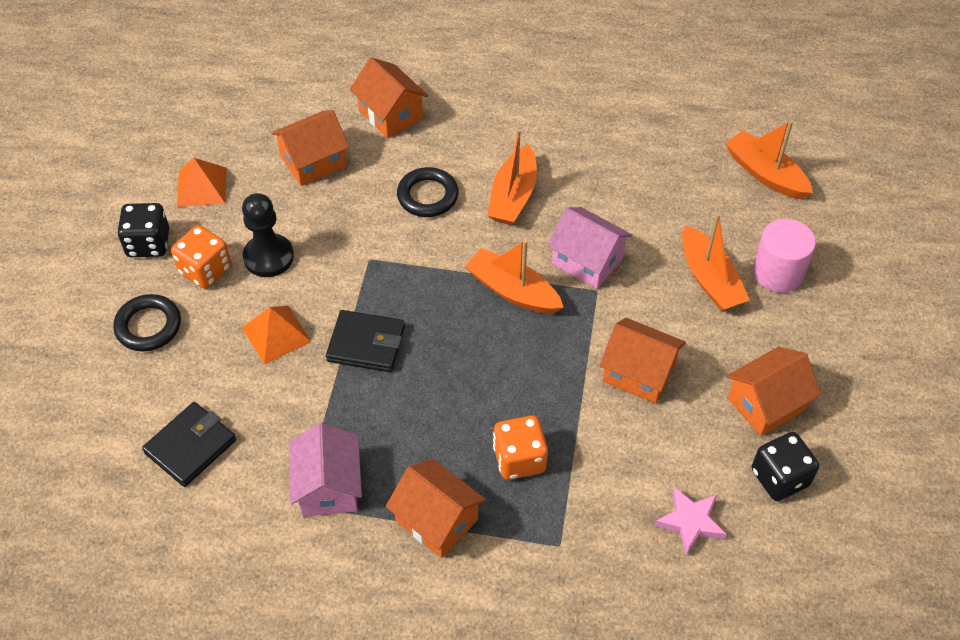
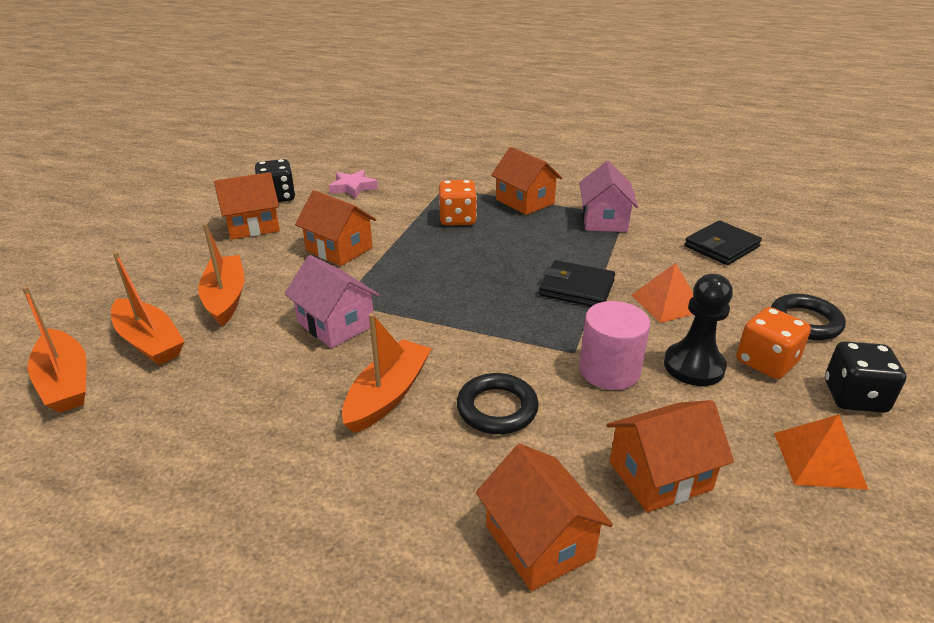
camera: 170 degrees left, 20 degrees down
orange boat [465,240,564,314] -> orange boat moved to [111,251,185,365]
pink cylinder [752,219,816,293] -> pink cylinder moved to [579,301,650,390]

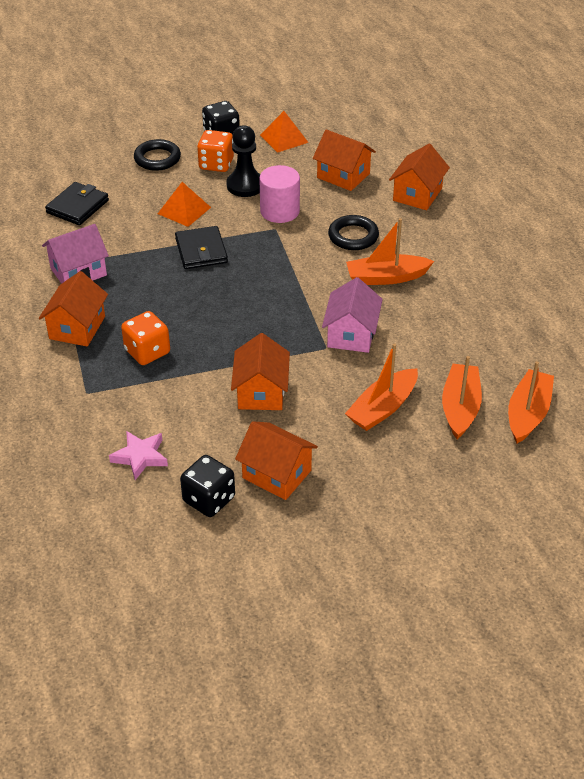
camera: 125 degrees left, 10 degrees up
black wallet [685,220,762,265] -> black wallet turned 75 degrees counterclockwise [45,182,109,225]

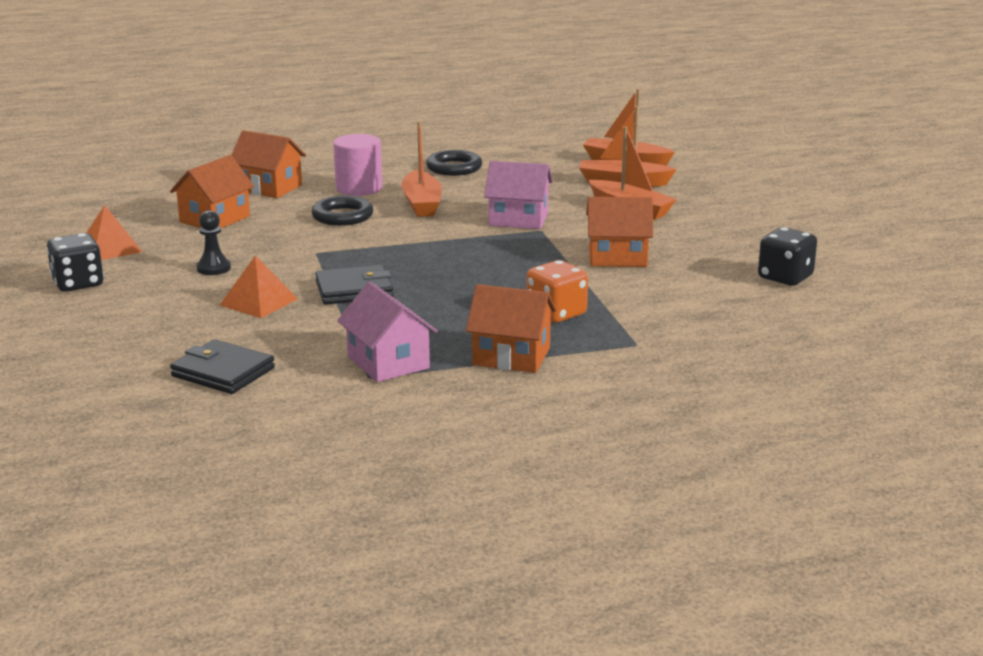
camera: 90 degrees left, 20 degrees down
pink star [109,431,168,480] -> none
black ring [134,139,181,171] -> black ring moved to [426,150,482,176]
orange dice [197,130,234,172] -> none
black pawn [226,125,260,197] -> black pawn [196,210,231,275], size x0.64
orange house [235,421,318,500] -> none
pink cylinder [259,165,300,223] -> pink cylinder moved to [333,134,382,196]

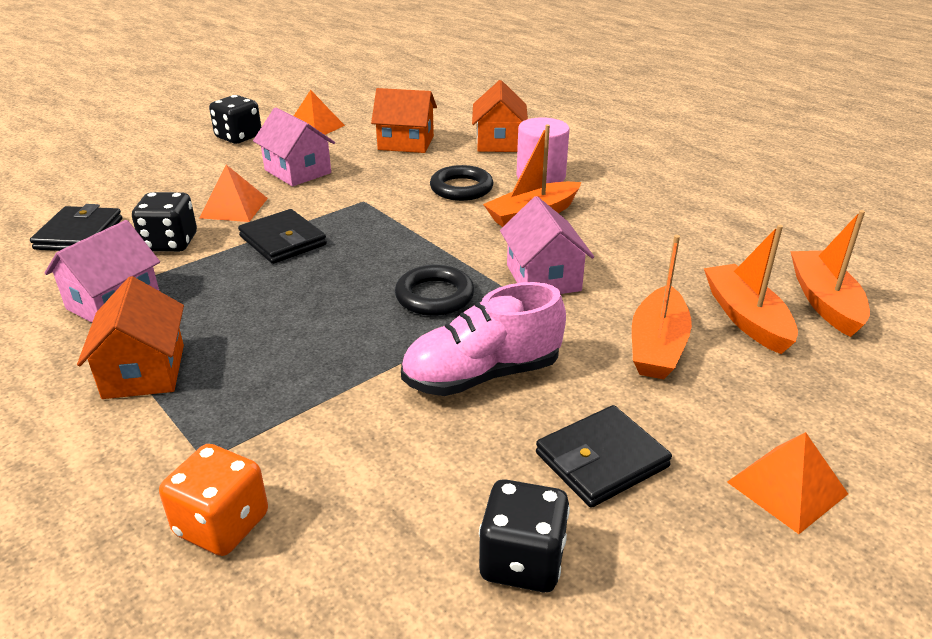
camera: 65 degrees right, 10 degrees up
black pawn [196,210,231,275] -> pink house [253,107,335,186]
black ring [426,150,482,176] -> black ring moved to [395,265,474,316]
orange dice [527,260,588,323] -> orange dice moved to [159,444,268,556]
orange house [586,197,653,267] -> pink shoe [401,282,566,396]
none -> black dice [132,192,197,252]
none -> black wallet [536,405,672,508]
none -> orange pyramid [727,432,848,534]

